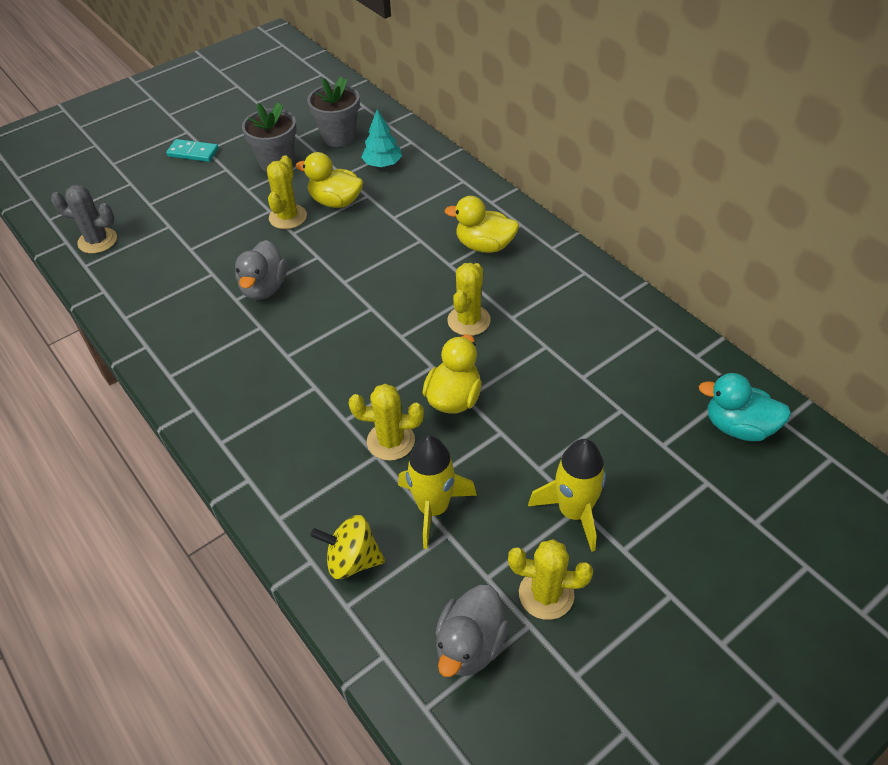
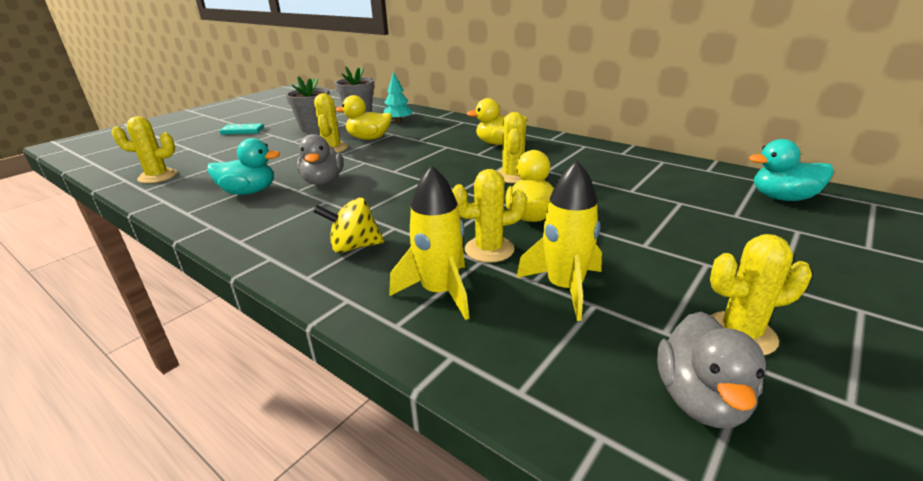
camera: 15 degrees left, 20 degrees down
grey cactus [51,185,117,254] -> yellow cactus [112,116,177,183]
yellow spinning top [310,515,385,579] -> yellow spinning top moved to [313,198,384,253]
yellow rocket [528,439,606,552] -> yellow rocket moved to [389,165,469,320]
none -> turquoise duck [207,138,280,195]

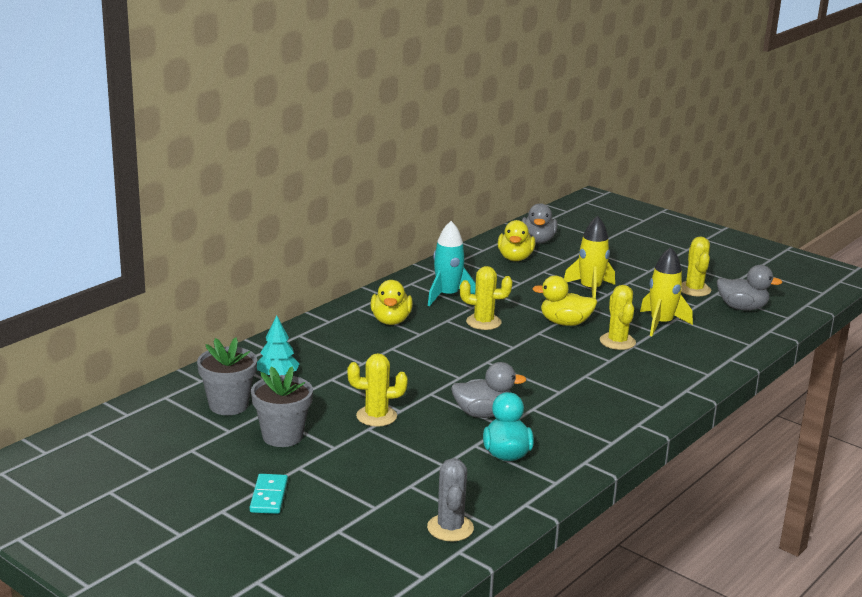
camera: 90 degrees left, 5 degrees down
yellow cactus [112,116,177,183] -> grey cactus [427,458,474,542]
yellow spinning top [313,198,384,253] -> none
yellow duck [335,95,392,140] -> yellow duck moved to [498,220,535,261]
yellow rocket [389,165,469,320] -> yellow rocket moved to [564,216,615,299]
turquoise duck [749,139,834,201] -> grey duck [522,203,558,243]
none -> turquoise rocket [428,221,476,306]

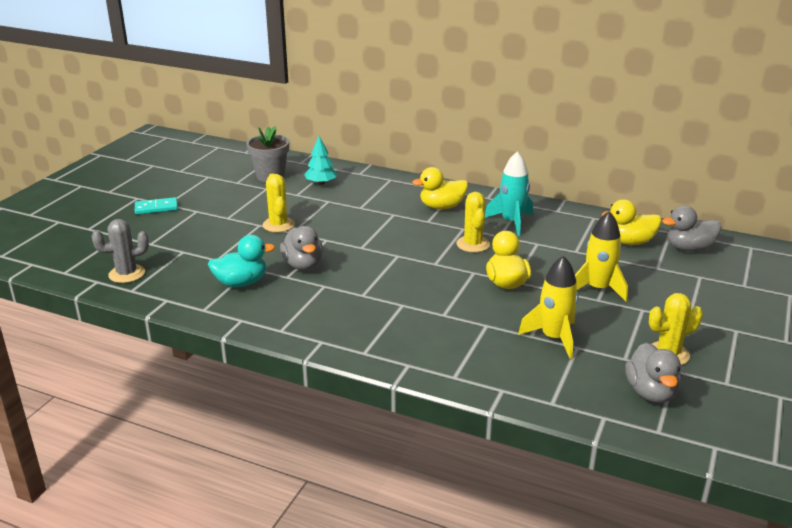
camera: 75 degrees right, 5 degrees up
grey flower pot [251,366,313,447] -> none
yellow cactus [600,285,636,350] -> none

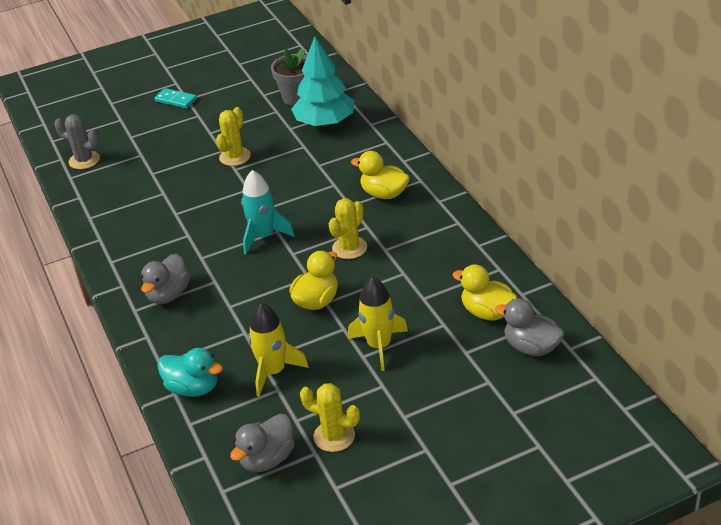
camera: 45 degrees right, 10 degrees up
turquoise duck [208,235,275,287] -> turquoise duck moved to [158,348,223,397]
grey duck [280,226,323,270] -> grey duck moved to [141,254,190,304]
turquoise tree [304,136,337,185] -> turquoise tree [291,36,354,127], size x1.83
turquoise rocket [485,152,533,236] -> turquoise rocket moved to [241,170,295,255]

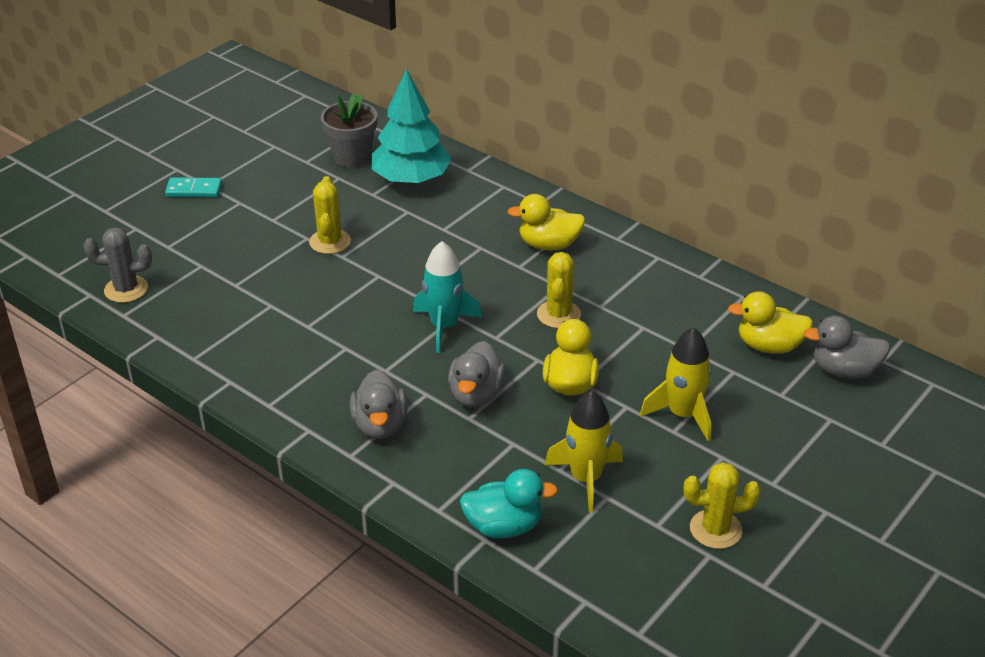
camera: 30 degrees left, 0 degrees up
grey duck [230,414,294,472] -> grey duck moved to [448,341,506,407]

